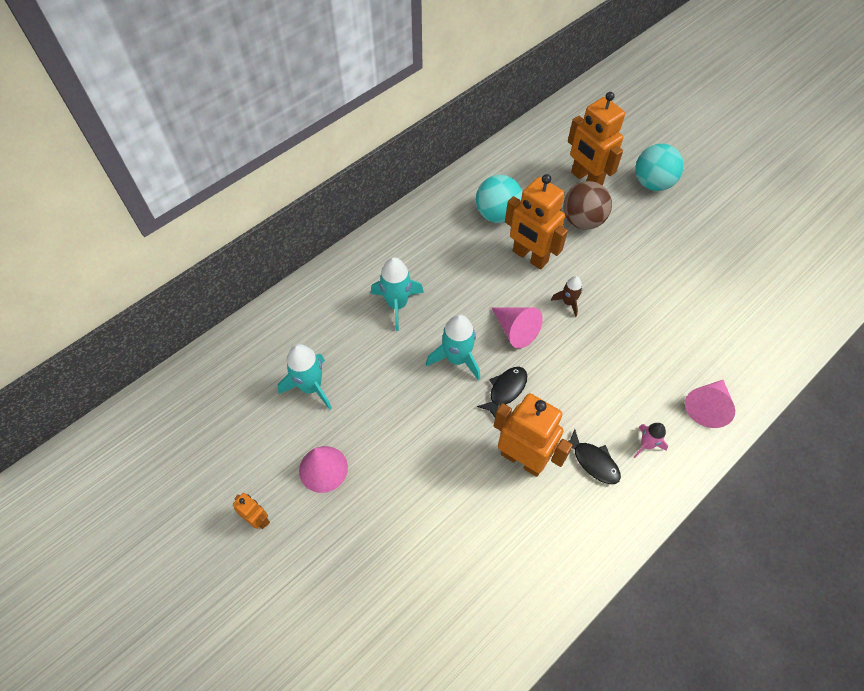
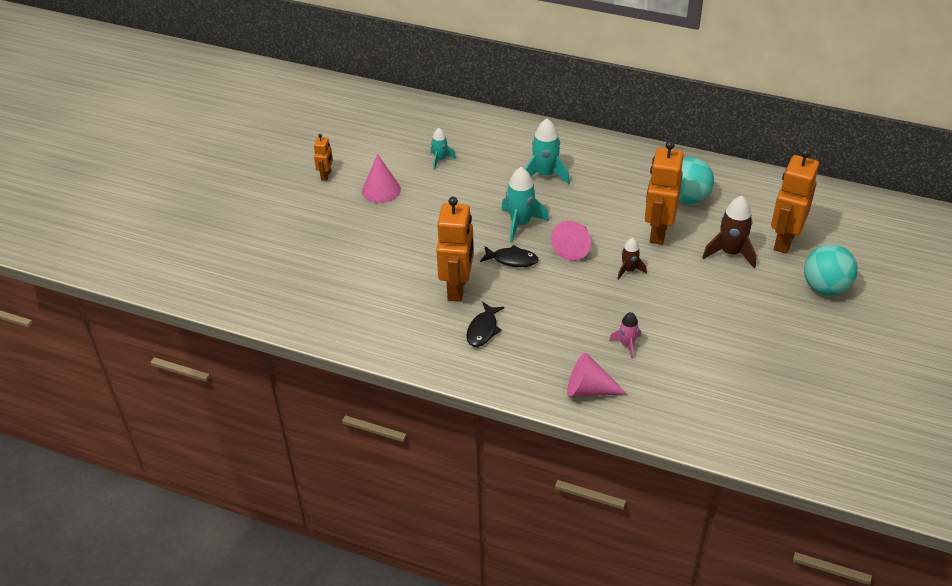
camera: 65 degrees right, 15 degrees down
turquoise rocket [278,344,332,410] -> turquoise rocket [431,128,456,169], size x0.58
brown ball [563,181,612,230] -> brown rocket [702,196,756,268]
pink rocket [634,423,668,458] -> pink rocket moved to [609,312,641,359]

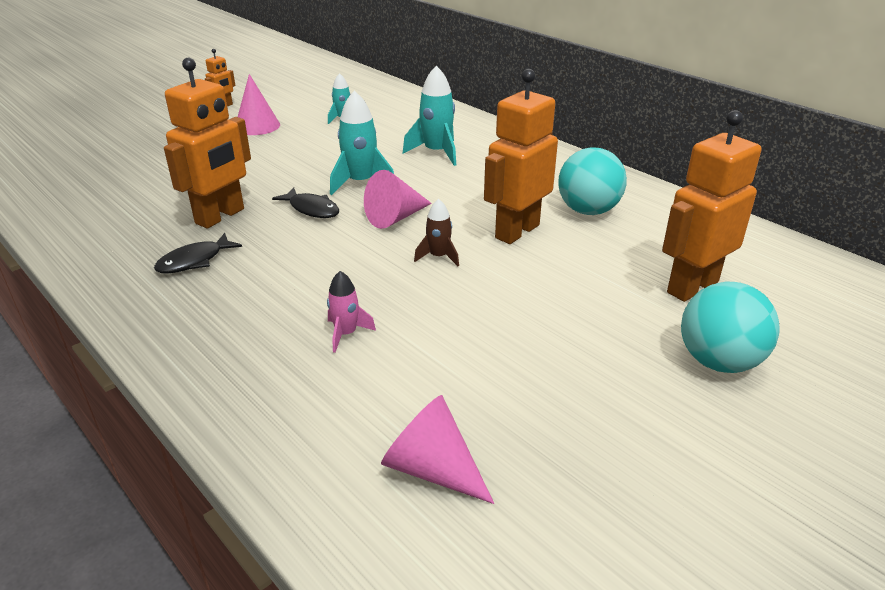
camera: 25 degrees right, 10 degrees down
pink cone [567,353,627,397] -> pink cone moved to [381,395,494,504]
brown rocket [702,196,756,268] -> none

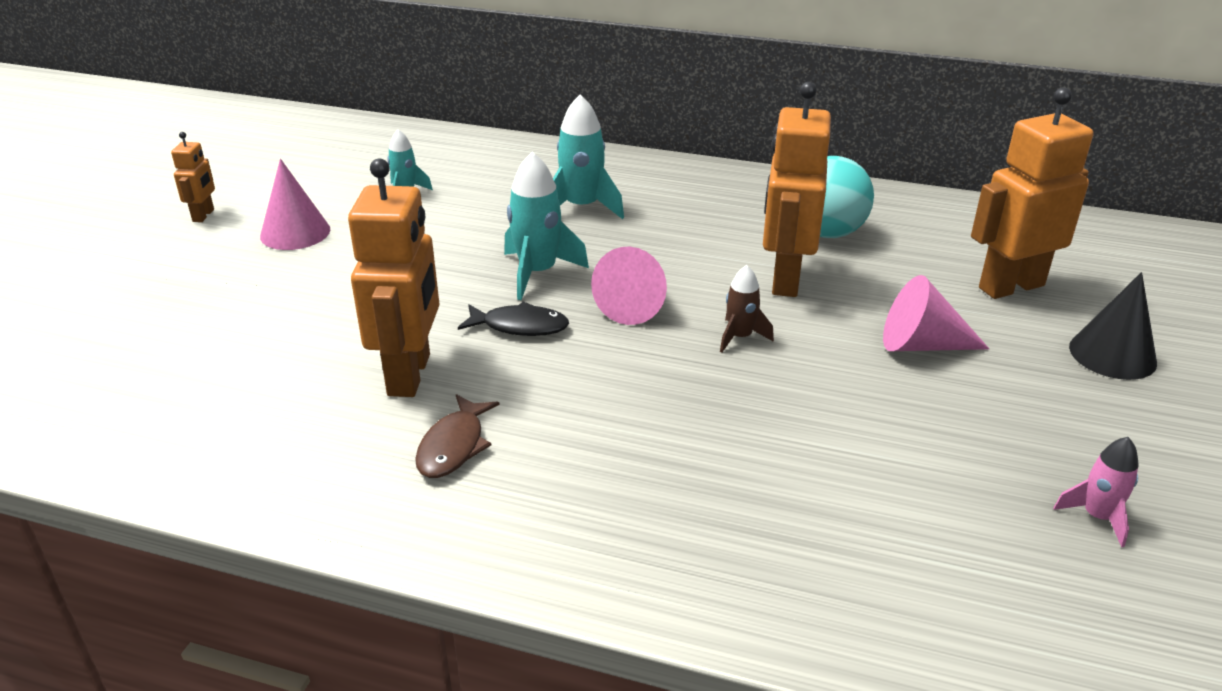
camera: 30 degrees left, 0 degrees up
black fish [154,233,242,273] -> brown fish [415,394,500,478]
pink rocket [327,271,376,353] -> pink rocket moved to [1054,437,1139,547]
pink cone [381,395,494,504] -> pink cone moved to [883,275,989,351]
orange robot [662,110,762,302] -> orange robot turned 45 degrees clockwise [971,87,1093,299]
turquoise ball [681,282,780,373] -> black cone [1069,272,1157,380]

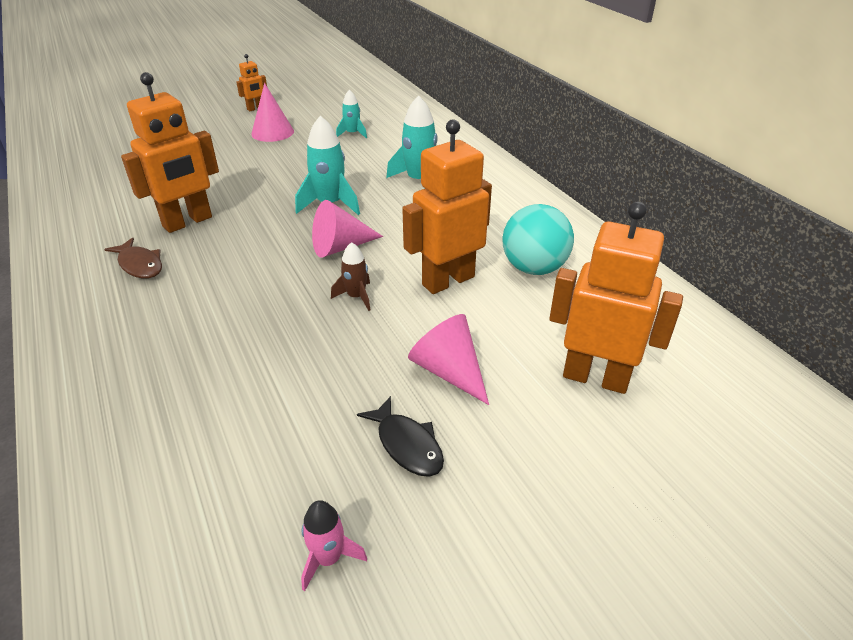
camera: 45 degrees right, 5 degrees up
brown fish [415,394,500,478] -> brown fish turned 105 degrees counterclockwise [104,238,162,279]
black fish [458,302,569,336] -> black fish moved to [357,396,444,477]
black cone [1069,272,1157,380] -> none

